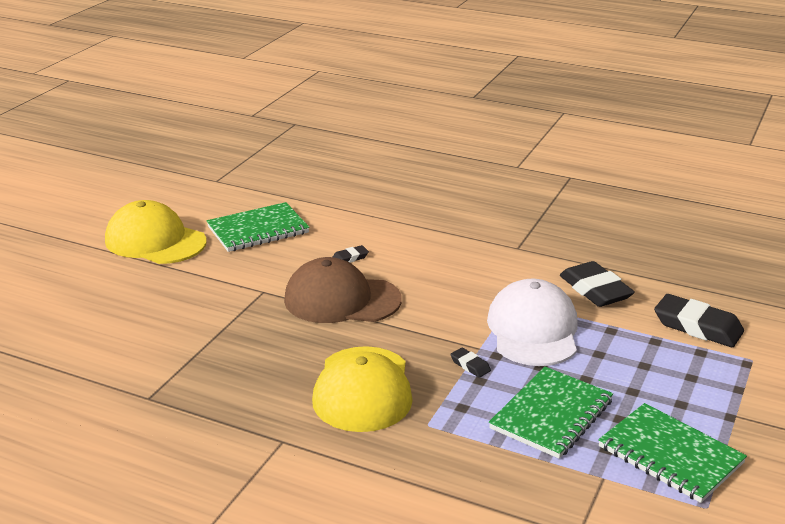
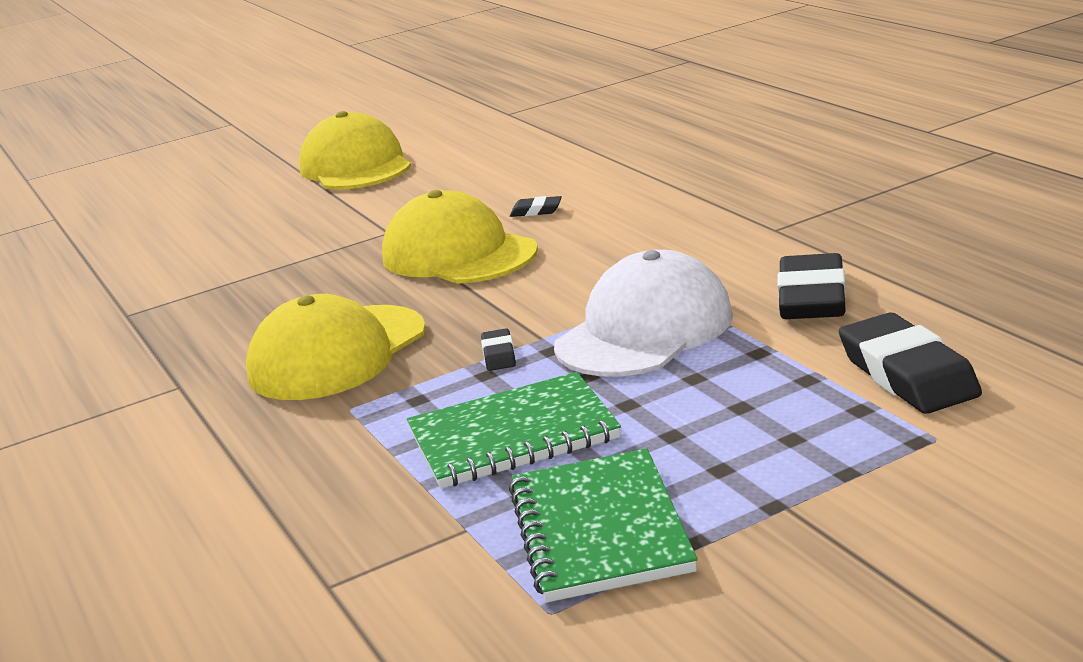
camera: 40 degrees right, 5 degrees down
green notebook [207,202,310,252] -> none
brown cap [284,257,402,323] -> yellow cap [382,190,538,284]

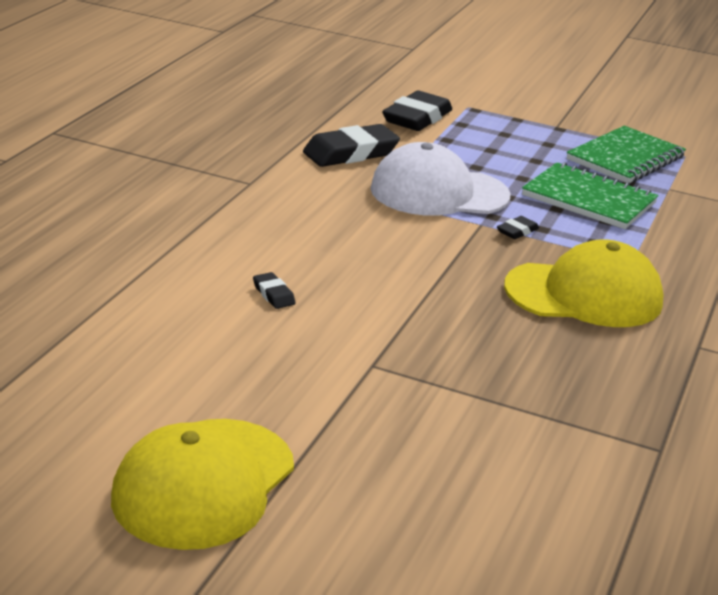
camera: 135 degrees left, 5 degrees up
yellow cap [382,190,538,284] -> none

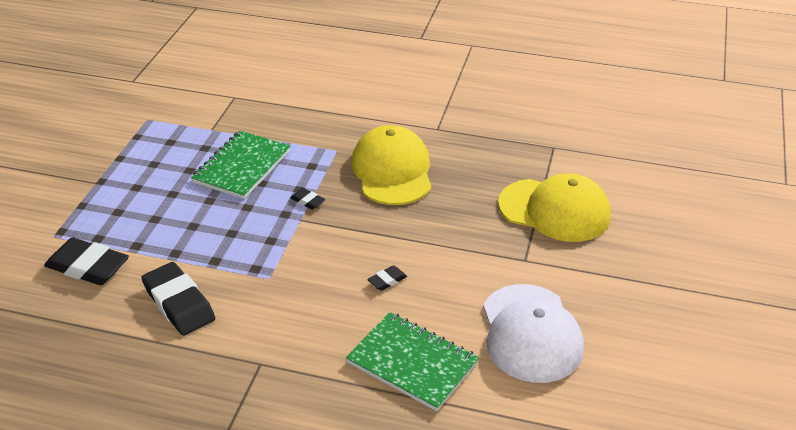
camera: 95 degrees left, 10 degrees up
yellow cap [111,419,294,550] -> yellow cap moved to [498,173,611,242]
black eraser [253,272,296,309] -> black eraser moved to [367,265,407,291]
white cap [370,142,511,216] -> white cap moved to [483,284,584,383]
green notebook [567,126,686,183] -> green notebook moved to [346,312,479,411]

